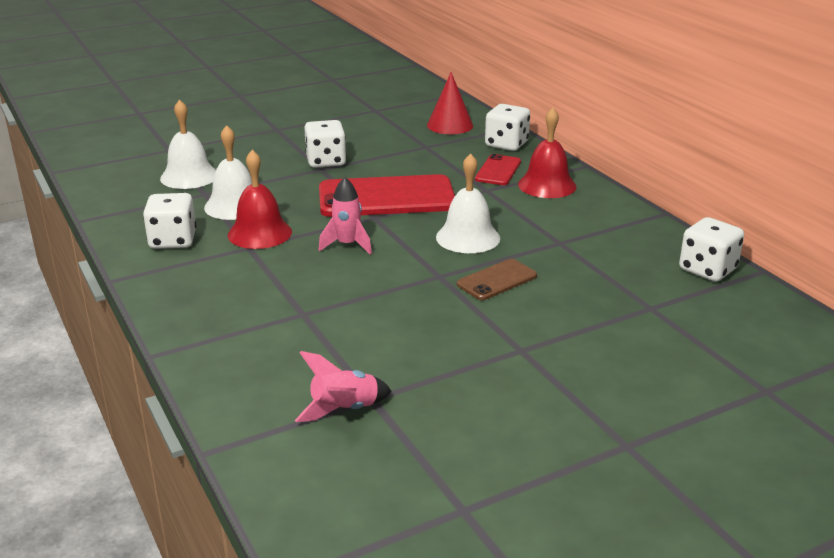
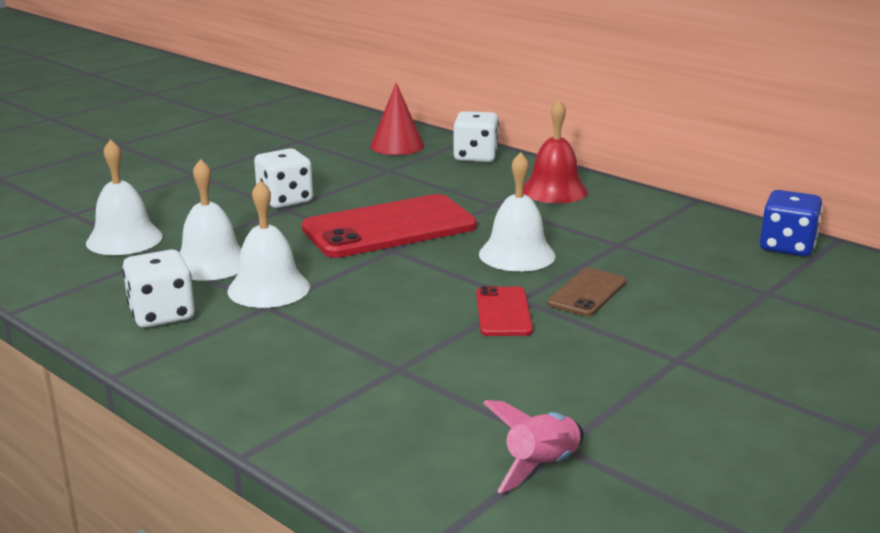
camera: 20 degrees left, 5 degrees down
red bell [228,150,292,249] -> white bell [227,180,310,308]
pink rocket [319,177,372,254] -> none
red phone [475,154,521,185] -> red phone moved to [476,286,533,336]
white dice [679,217,744,282] -> blue dice [760,190,823,256]

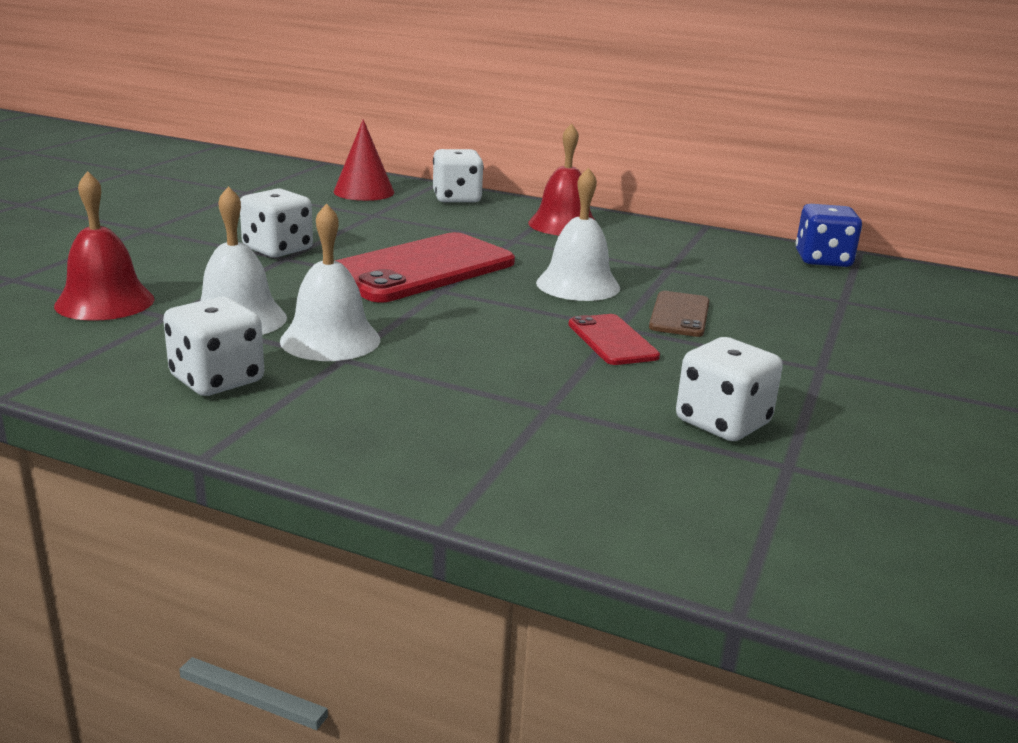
camera: 20 degrees left, 0 degrees up
white bell [86,139,163,255] -> red bell [54,171,154,321]
pink rocket [483,400,584,493] -> none
none -> white dice [676,337,783,441]

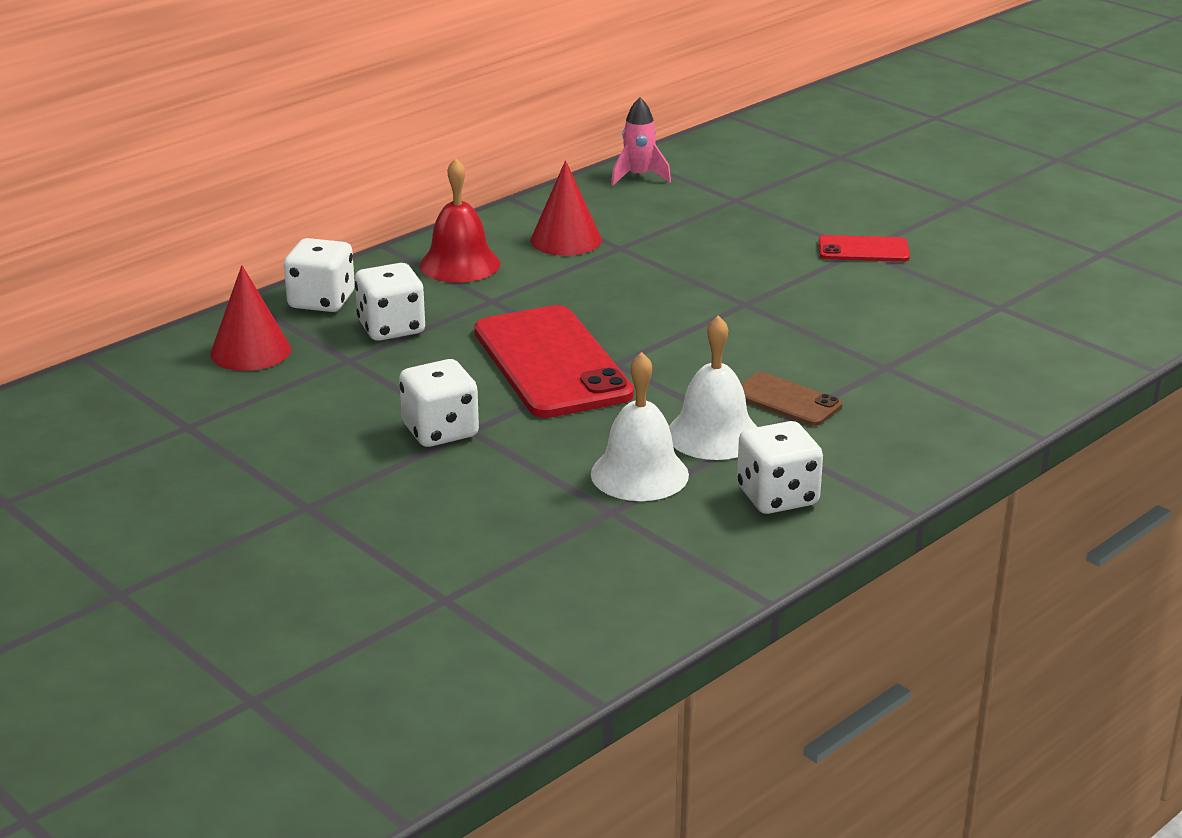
camera: 65 degrees left, 5 degrees up
red bell [54,171,154,321] -> none
white bell [536,167,620,301] -> none
red phone [568,314,660,365] -> red phone moved to [819,235,910,262]
brown phone [649,291,709,337] -> brown phone moved to [741,372,842,426]
white dice [676,337,783,441] -> white dice moved to [355,263,425,341]
blue dice [796,204,862,267] -> pink rocket [611,97,671,186]
none -> red cone [530,160,602,256]

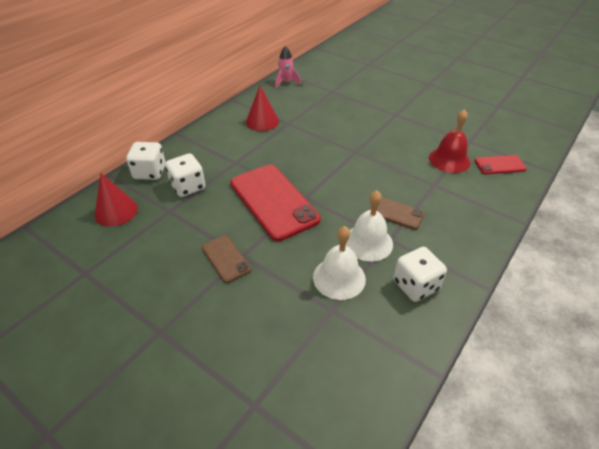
camera: 10 degrees left, 15 degrees up
white dice [399,359,479,447] -> brown phone [202,235,251,283]
red bell [419,158,500,283] -> red bell moved to [429,109,471,173]
red phone [819,235,910,262] -> red phone moved to [474,155,527,174]

